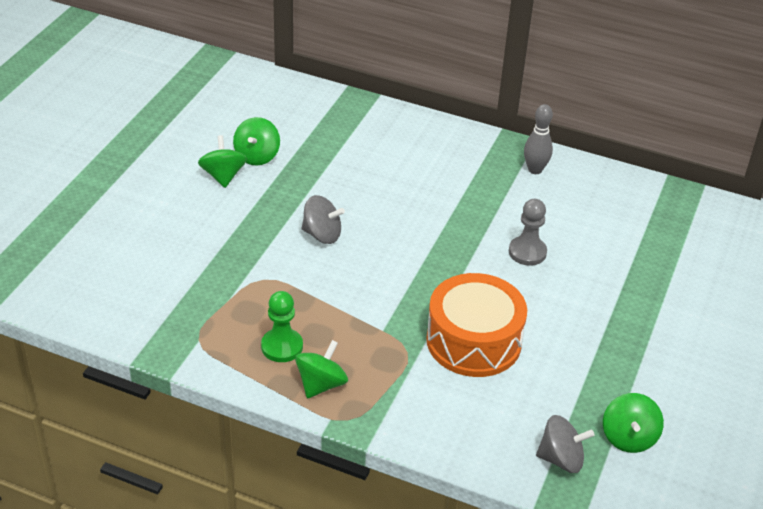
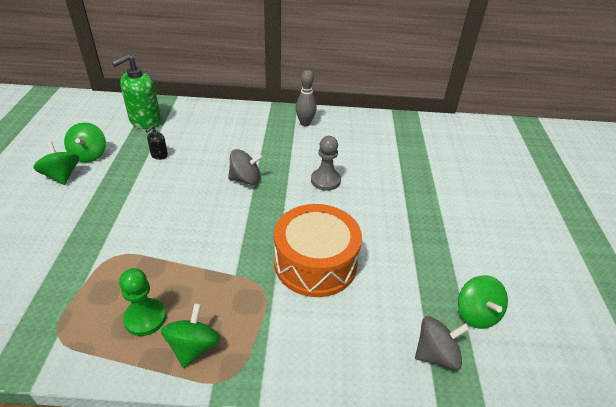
camera: 20 degrees left, 0 degrees up
grey spinning top [302,195,345,244] -> grey spinning top moved to [228,149,263,185]
none -> green soap dispenser [112,54,161,129]
none -> black soap dispenser [146,126,168,160]

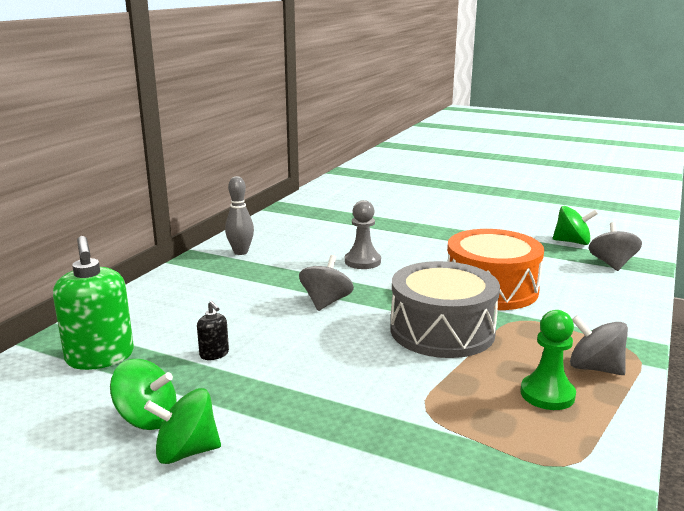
camera: 65 degrees left, 20 degrees down
green spinning top [161,303,220,368] -> grey spinning top [570,315,628,375]
none -> grey drum [390,261,500,358]

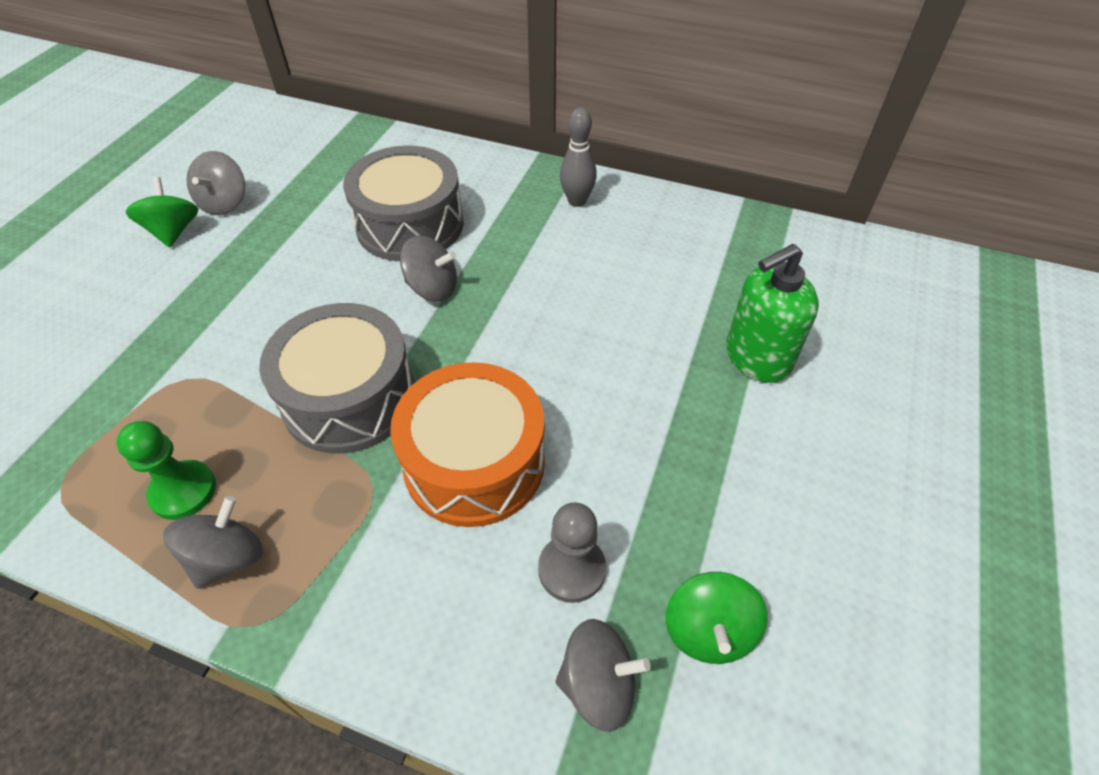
camera: 85 degrees right, 30 degrees up
green soap dispenser [53,236,134,370] -> green soap dispenser moved to [726,244,819,383]
green spinning top [110,359,177,430] -> grey spinning top [186,151,245,215]
black soap dispenser [197,301,229,360] -> none
grey pawn [345,200,381,269] -> grey pawn moved to [538,502,606,603]
none -> grey drum [343,146,464,261]

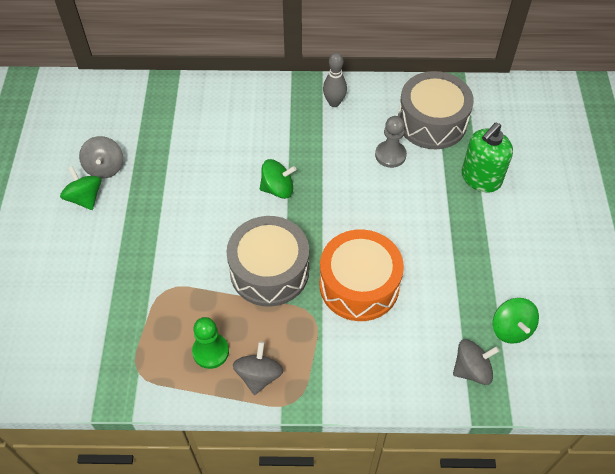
camera: 20 degrees left, 5 degrees up
grey drum [343,146,464,261] -> grey drum moved to [398,71,474,149]
grey spinning top [400,235,457,301] -> green spinning top [260,159,296,199]
grey pawn [538,502,606,603] -> grey pawn moved to [375,116,407,168]

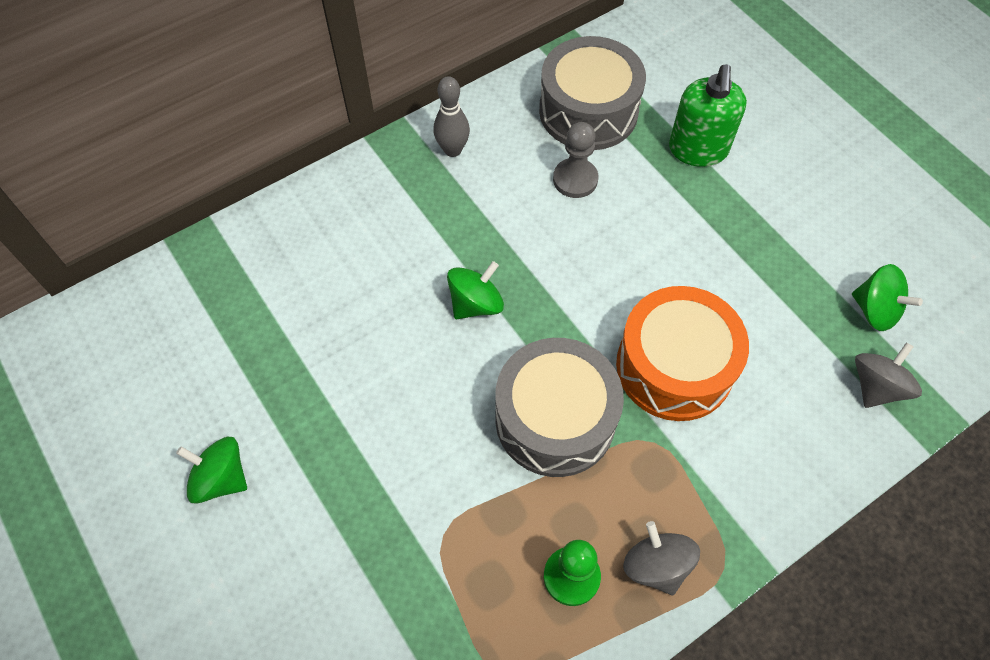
camera: 35 degrees left, 5 degrees up
grey spinning top [79,136,123,179] -> none

